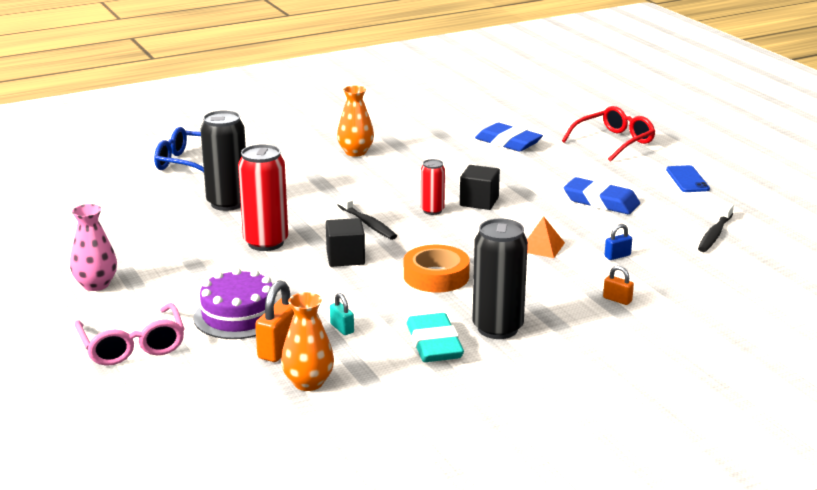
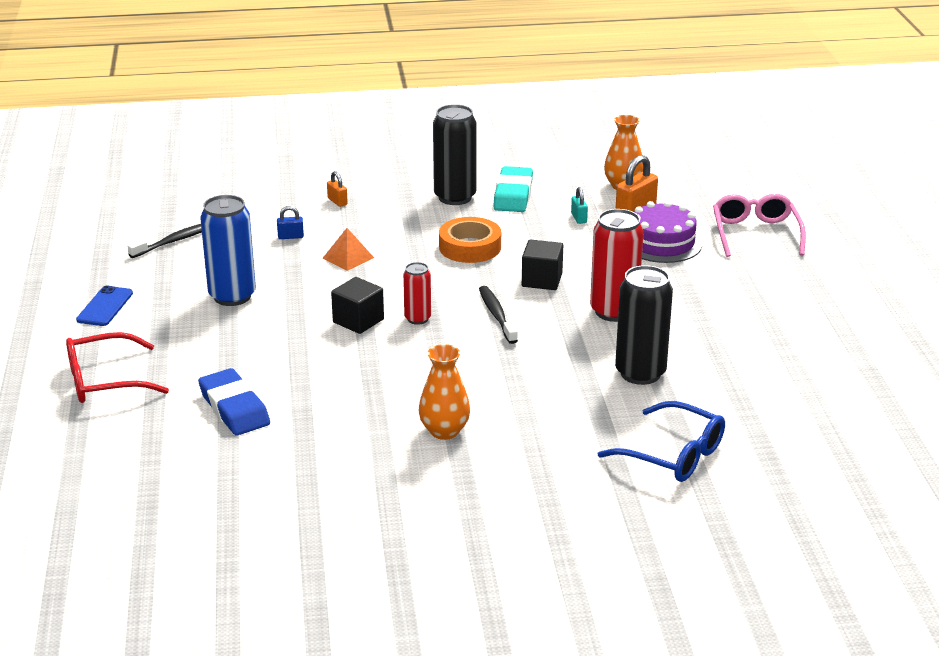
camera: 160 degrees left, 5 degrees up
pink vase [70,204,117,291] -> none
blue eraser [564,177,640,214] -> blue can [200,195,256,306]

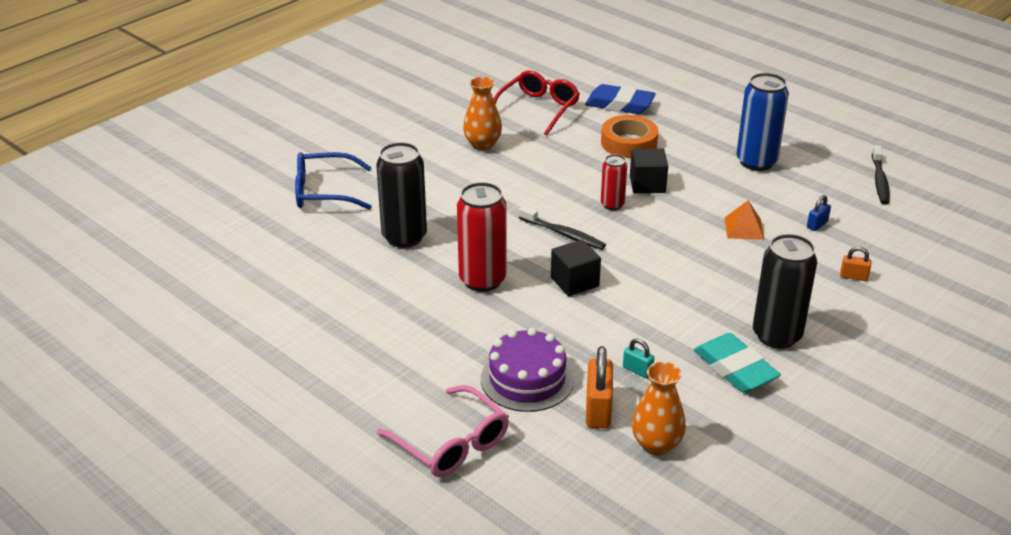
camera: 140 degrees right, 5 degrees up
red glasses [66,332,169,403] -> red glasses moved to [494,70,580,135]
blue phone [76,286,133,326] -> none
orange tape [439,217,501,263] -> orange tape moved to [601,115,658,158]

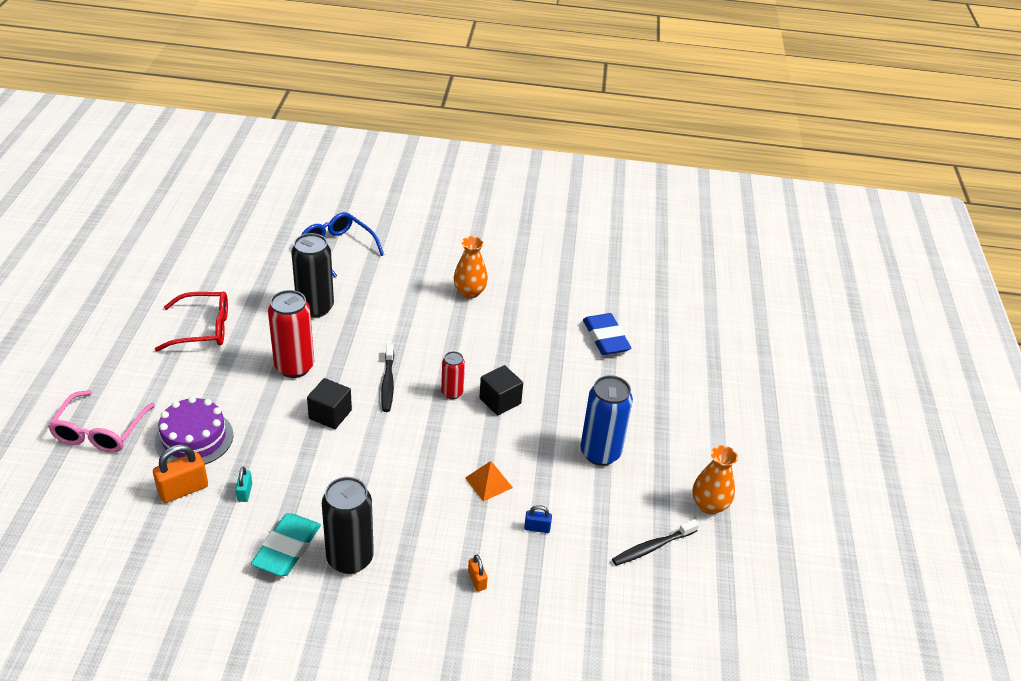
camera: 50 degrees right, 5 degrees up
red glasses [494,70,580,135] -> red glasses moved to [155,292,228,351]
orange tape [601,115,658,158] -> none
orange vase [632,362,686,455] -> orange vase moved to [693,445,738,514]

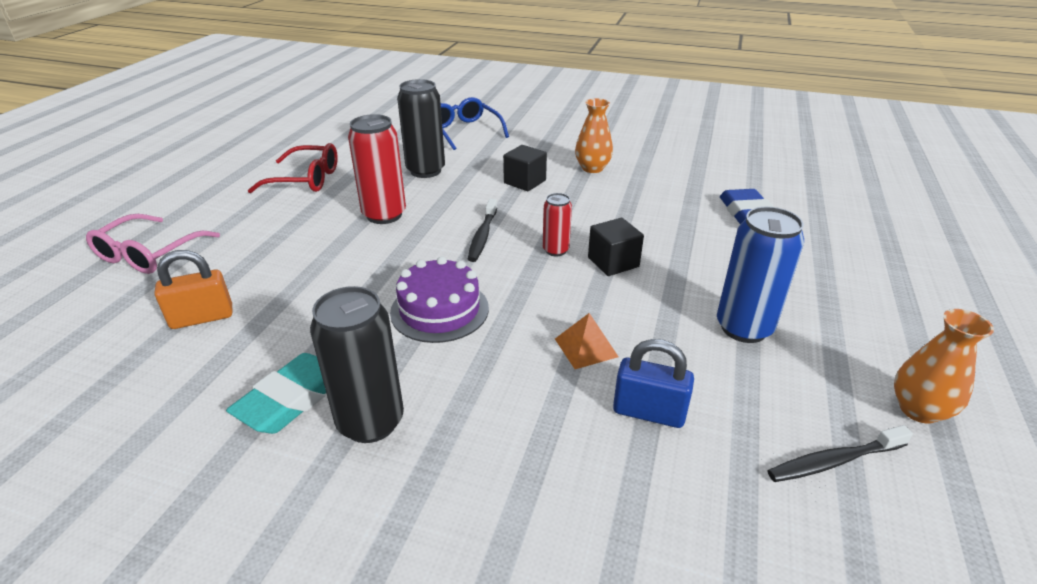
camera: 15 degrees right, 5 degrees down
purple cake [155,396,233,464] -> purple cake moved to [390,256,489,343]
turquoise padlock [235,467,252,502] -> none
black cube [307,378,352,429] -> black cube moved to [503,145,547,191]
orange padlock [468,555,488,592] -> none
blue padlock [524,505,552,533] -> blue padlock [613,339,694,428], size x1.84

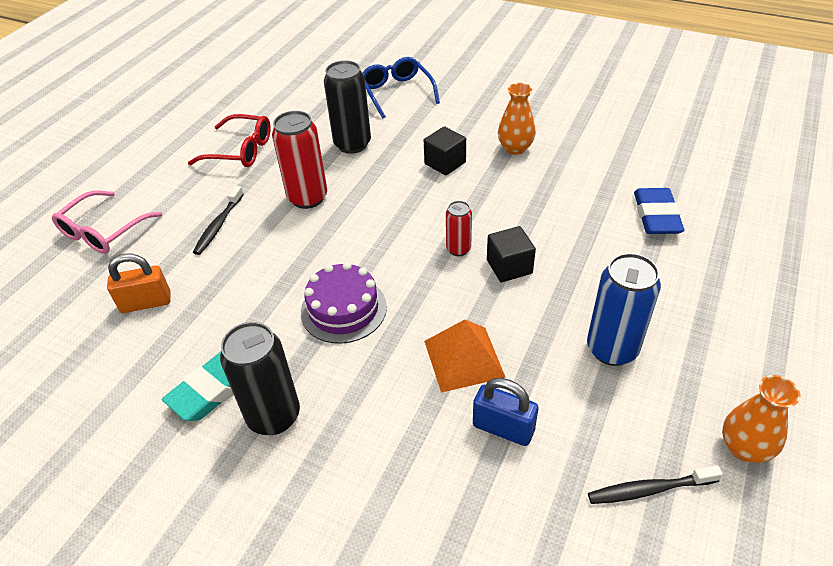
camera: 10 degrees right, 10 degrees up
black toothbrush [468,199,497,262] -> black toothbrush moved to [193,186,244,255]
orange pyramid [555,313,619,369] -> orange pyramid [424,320,506,393], size x1.55

